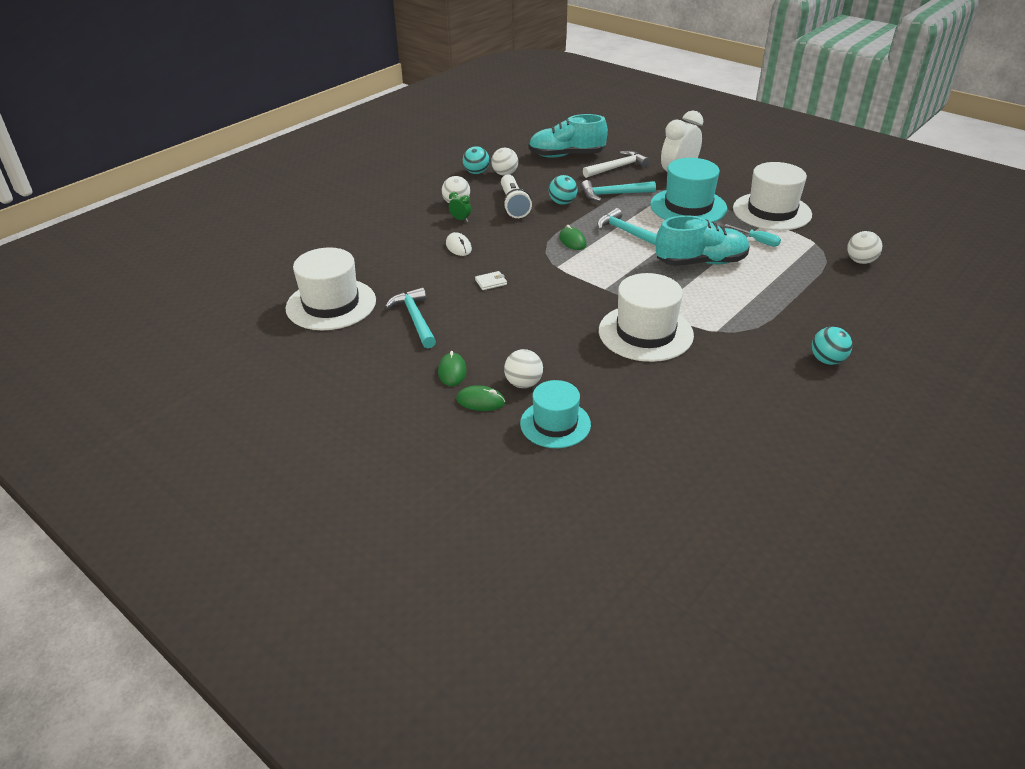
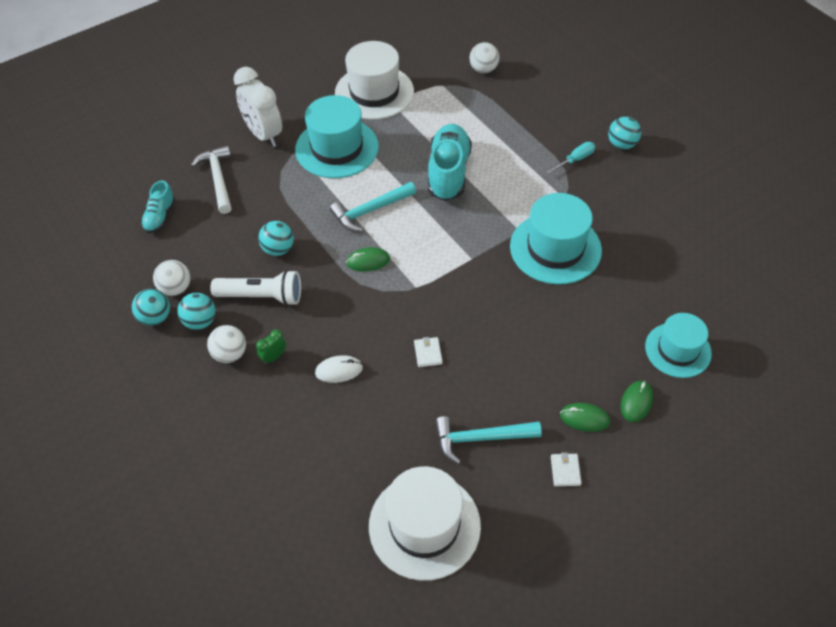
camera: 75 degrees left, 15 degrees up
white ball [504,349,543,388] -> none
turquoise shoe [529,114,608,158] -> turquoise shoe [141,180,175,233], size x0.54
turquoise hammer [581,180,656,201] -> none
white hat [599,273,694,362] -> turquoise hat [510,193,602,285]
turquoise screwdriver [724,224,781,247] -> turquoise screwdriver moved to [546,142,595,174]
none -> turquoise ball [177,293,216,330]
none -> white wallet [551,452,582,486]

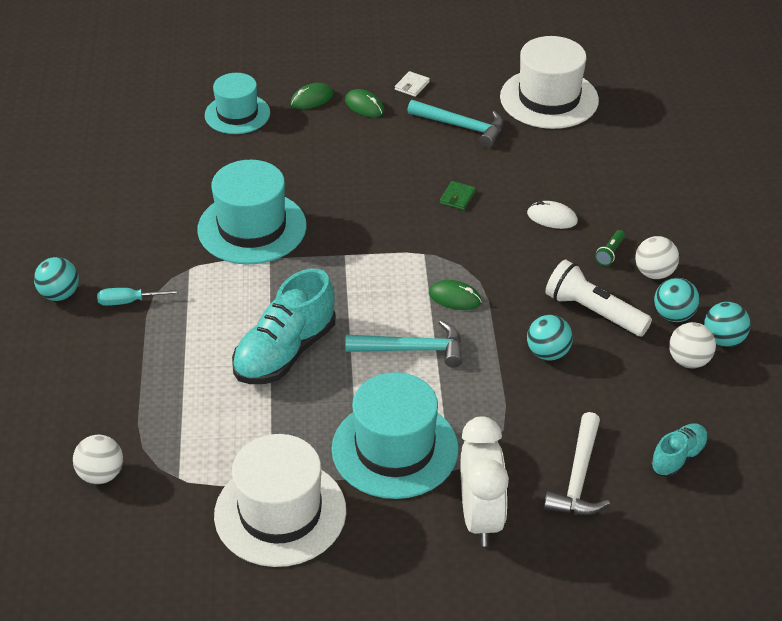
camera: 150 degrees left, 10 degrees down
green clock [256,329,286,364] -> green flashlight [595,230,625,266]
white wallet [414,337,443,367] -> green wallet [440,181,476,210]

